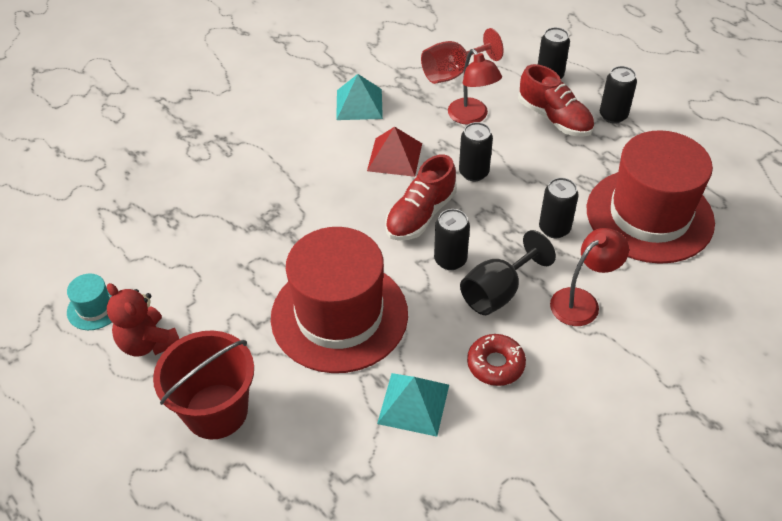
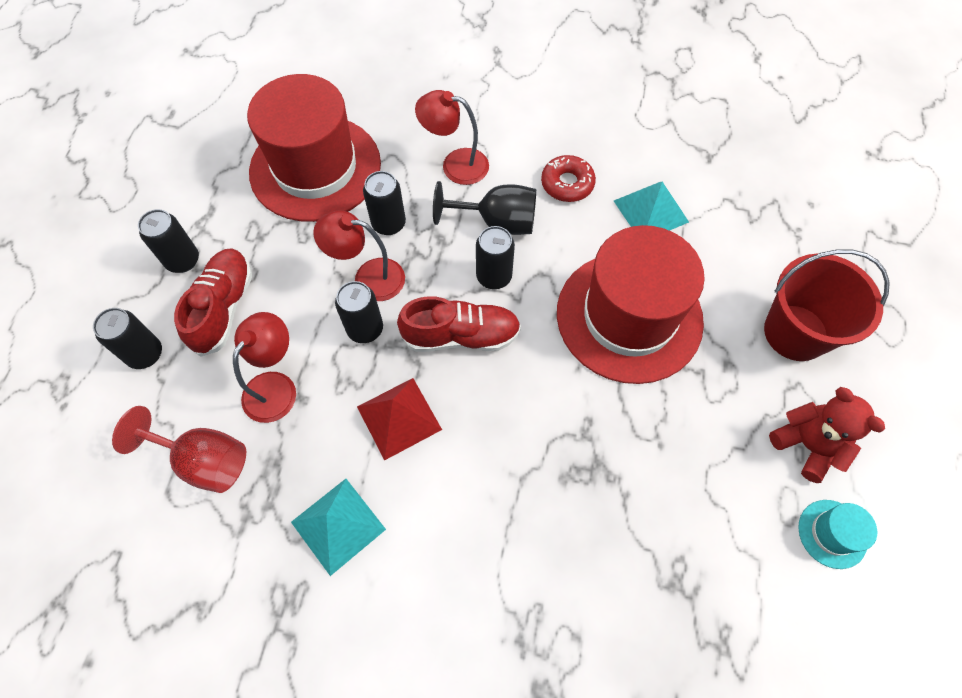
camera: 130 degrees left, 15 degrees up
red teddy bear [107,283,179,357] -> red teddy bear turned 45 degrees counterclockwise [769,387,885,483]
none -> red lamp [313,211,405,301]

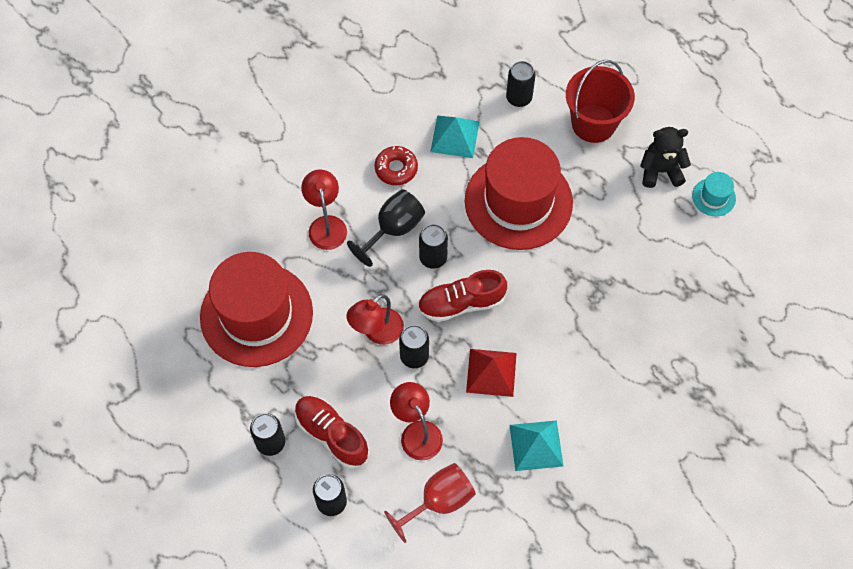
camera: 55 degrees left, 0 degrees up
black can [363,171,406,235] -> black can moved to [506,61,536,107]
red shoe [397,296,521,352] -> red shoe turned 135 degrees counterclockwise [418,270,507,322]
red lamp [415,90,489,185] -> red lamp turned 120 degrees clockwise [301,169,347,250]
red teddy bear [769,387,885,483] -> black teddy bear [640,127,691,188]

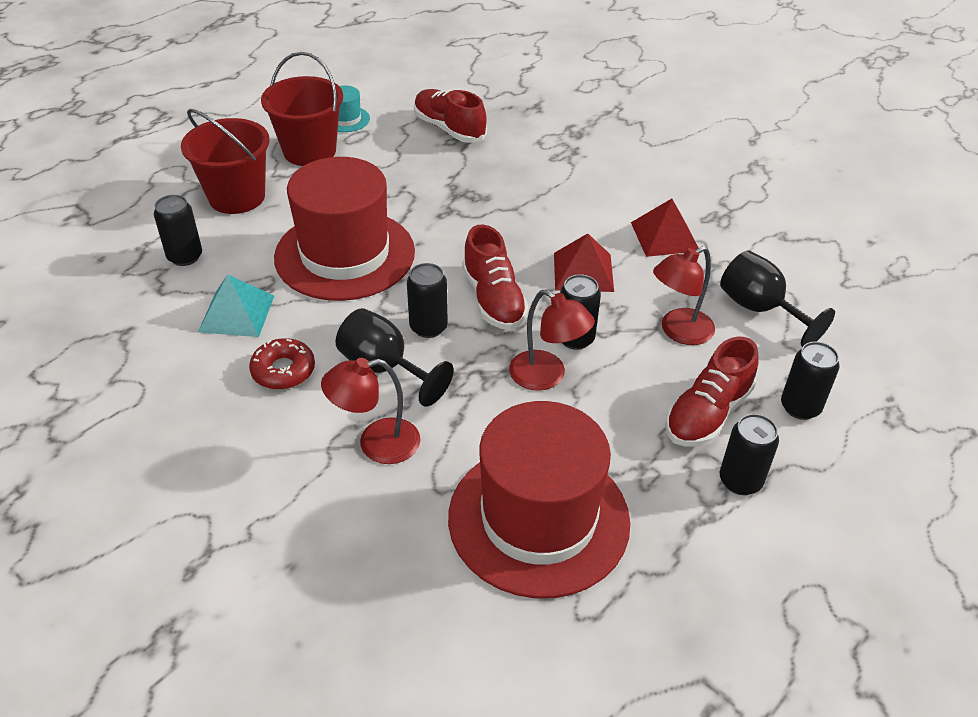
camera: 95 degrees left, 20 degrees down
red goblet [384,463,476,543] -> black goblet [720,251,835,347]
turquoise pyramid [509,420,563,471] -> red pyramid [631,199,699,257]
black teddy bear [640,127,691,188] -> red bucket [261,52,343,166]
none -> red shoe [414,89,487,143]

